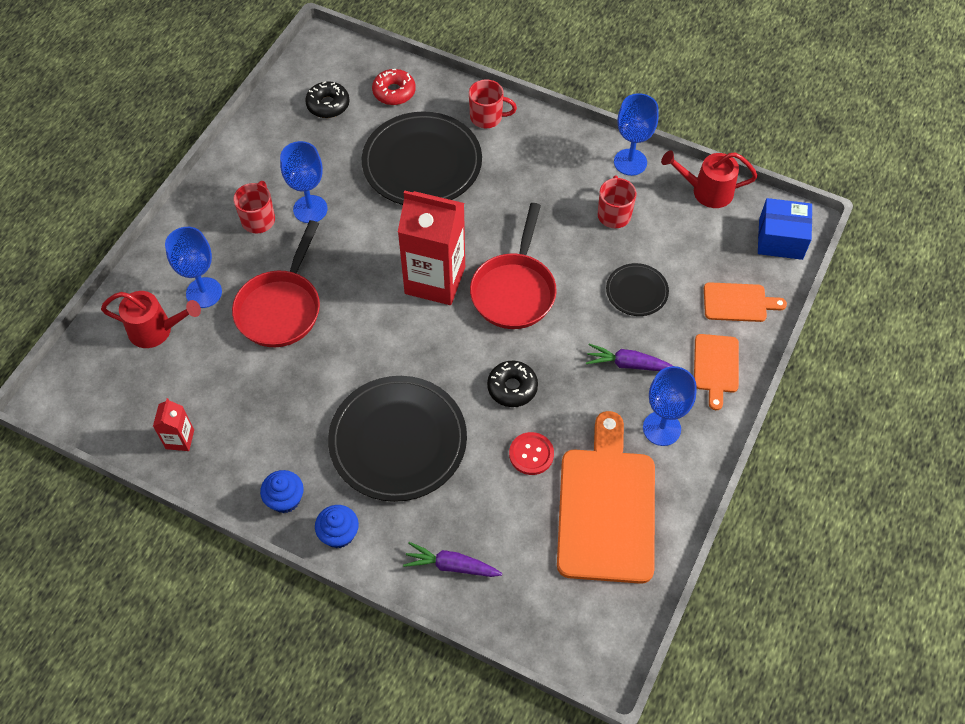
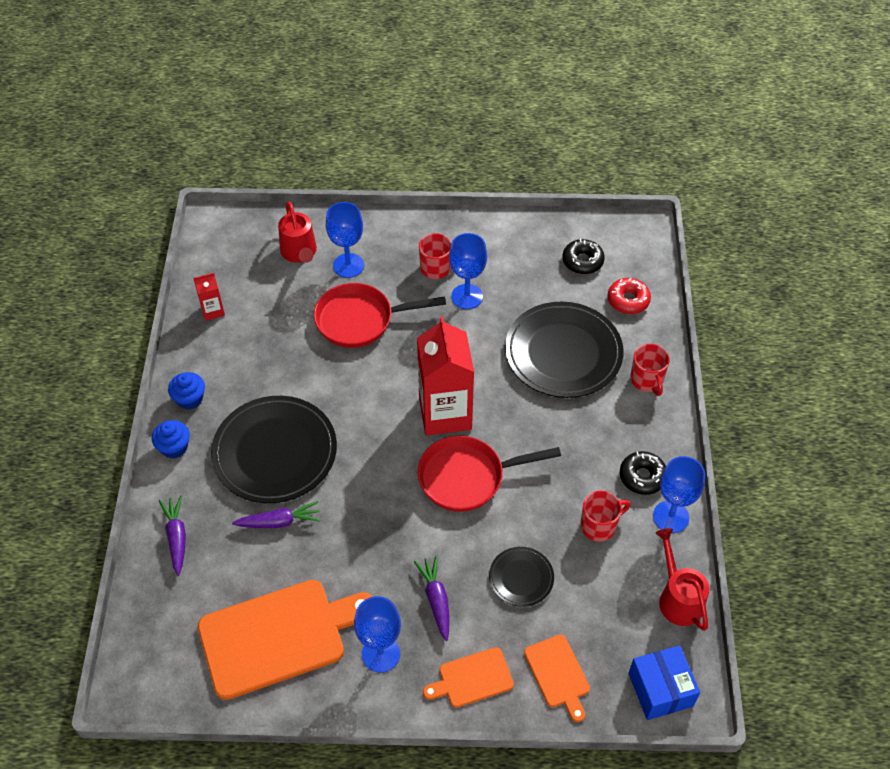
camera: 65 degrees right, 5 degrees down
black donut [487,361,538,407] -> black donut moved to [620,451,666,495]
red button [509,432,554,475] -> none
none -> purple carrot [232,501,321,528]

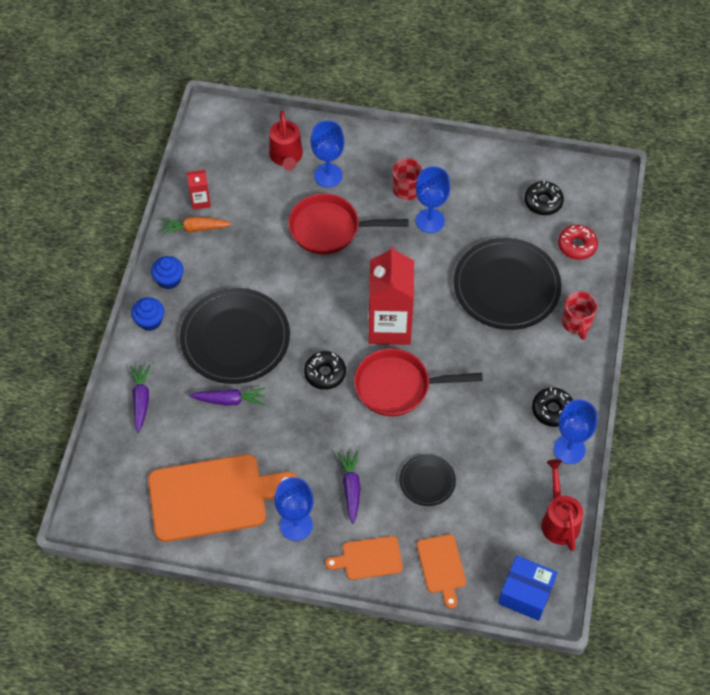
camera: 10 degrees right, 5 degrees up
red mug [580,491,631,542] -> none
blue box [629,645,700,720] -> blue box turned 60 degrees counterclockwise [498,556,558,621]
none -> orange carrot [161,217,232,235]
none -> black donut [304,351,346,390]

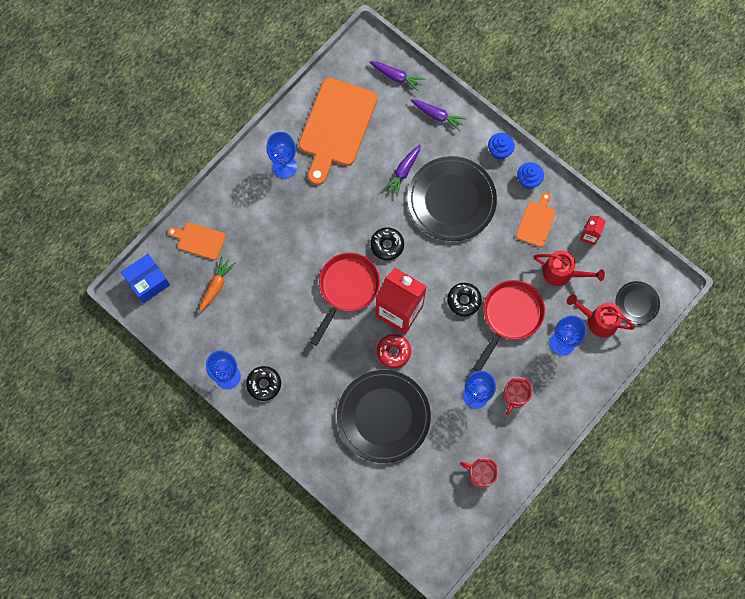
camera: 120 degrees right, 15 degrees up
orange carrot [161,217,232,235] -> orange carrot moved to [199,256,236,313]
orange cutting board [325,536,403,580] -> orange cutting board moved to [516,192,556,247]
purple carrot [338,451,360,524] -> purple carrot moved to [370,61,425,92]
black plate [399,454,456,506] -> black plate moved to [615,281,660,325]
black donut [525,181,564,215] -> black donut moved to [447,283,482,316]
red watering can [541,459,583,551] -> red watering can moved to [534,251,605,286]
red donut [558,225,598,260] -> red donut moved to [377,334,411,368]
red mug [562,291,598,340] -> red mug moved to [460,458,499,488]

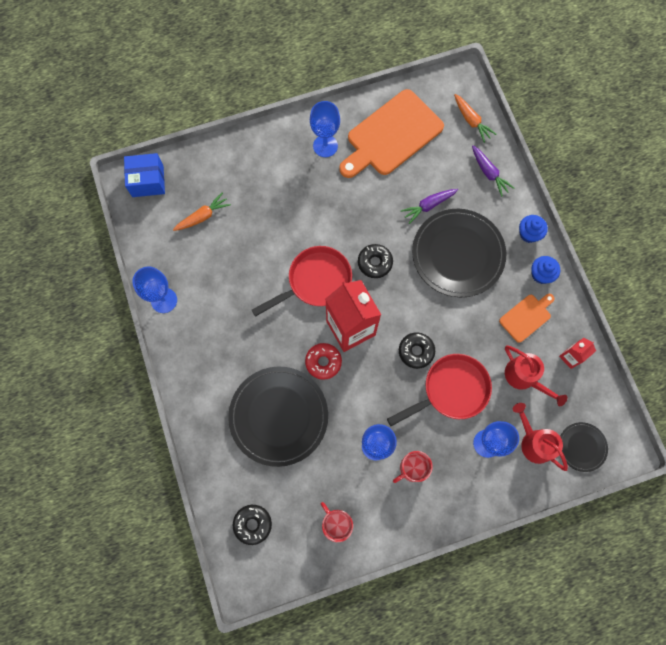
camera: 30 degrees right, 0 degrees up
orange cutting board [168,222,226,260] -> none
black donut [246,366,281,401] -> black donut moved to [233,505,272,545]
purple carrot [370,61,425,92] -> orange carrot [454,94,497,143]

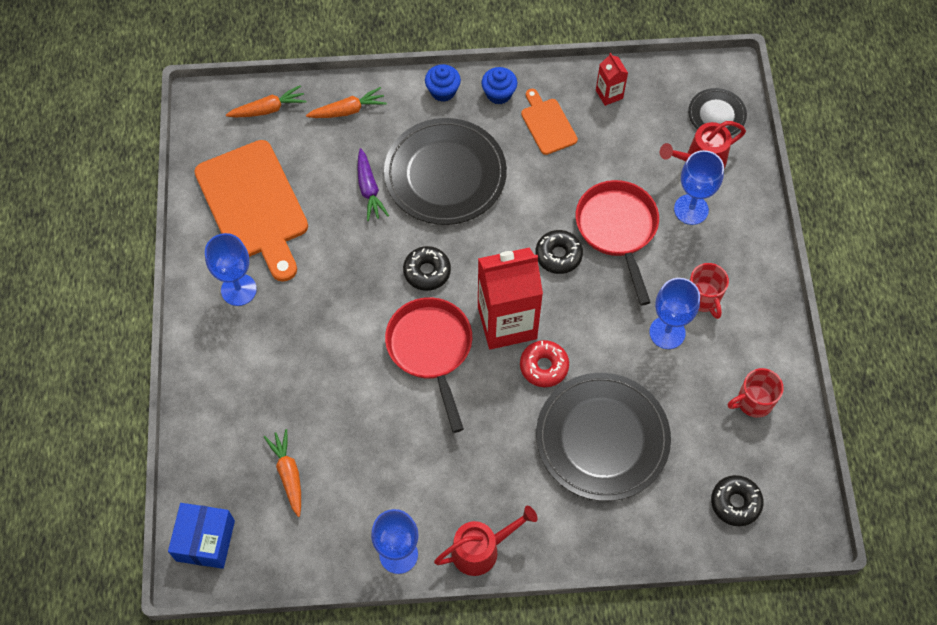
camera: 75 degrees left, 10 degrees down
purple carrot [472,145,514,197] -> orange carrot [306,87,387,118]
red watering can [505,345,568,406] -> red watering can moved to [434,506,538,576]

